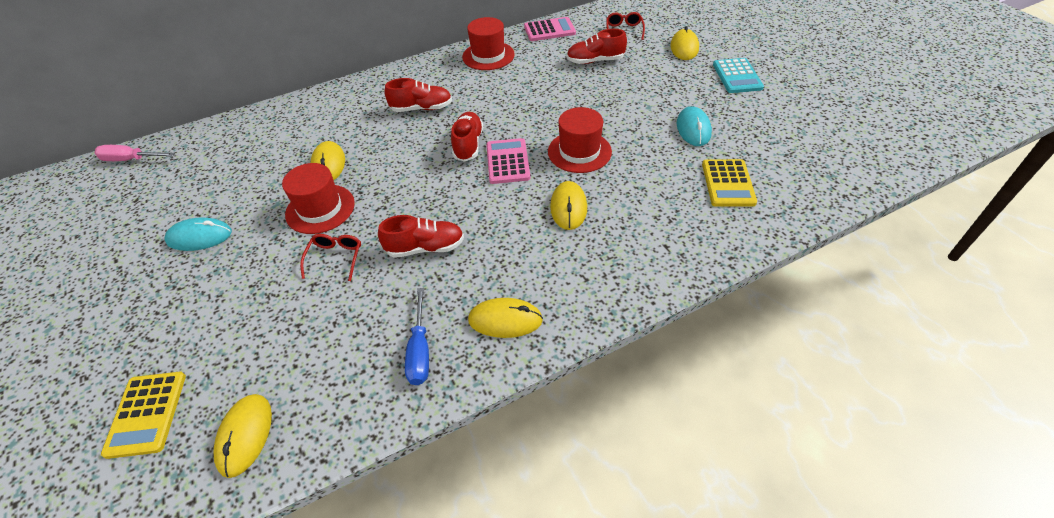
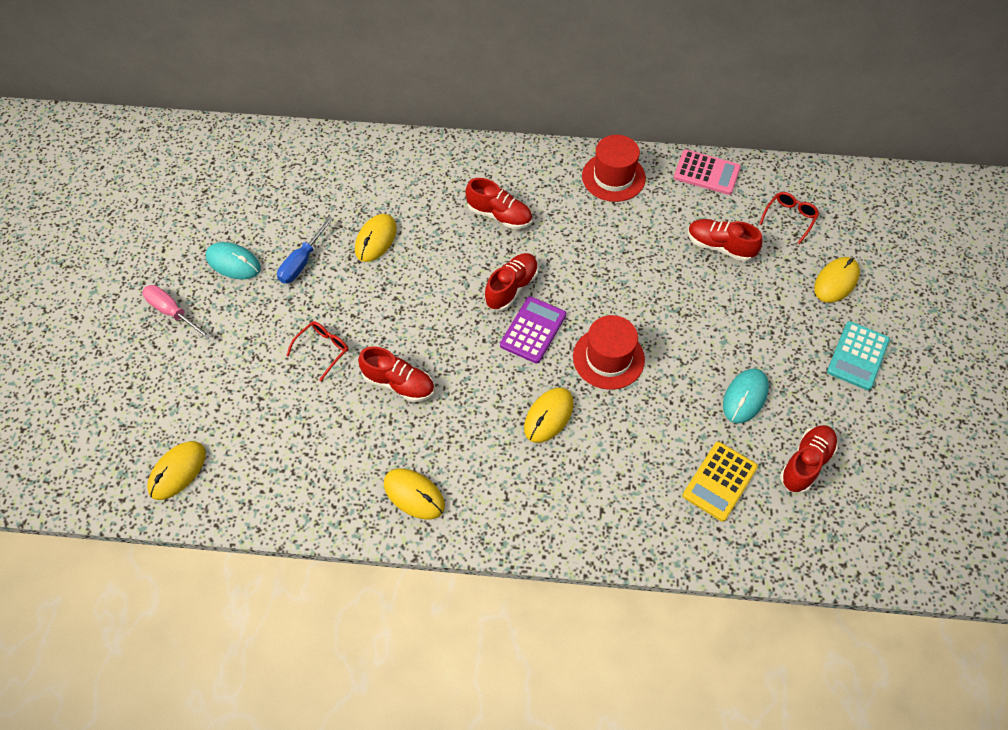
camera: 30 degrees right, 10 degrees up
pink screwdriver [94,145,175,161] -> pink screwdriver moved to [142,285,211,339]
yellow calculator [101,372,186,459] -> none
red hat [282,163,355,234] -> none
blue screwdriver [405,288,429,385] -> blue screwdriver moved to [277,217,334,284]
pink calculator [486,138,530,184] -> purple calculator [500,296,566,364]
none -> red shoe [780,425,838,493]

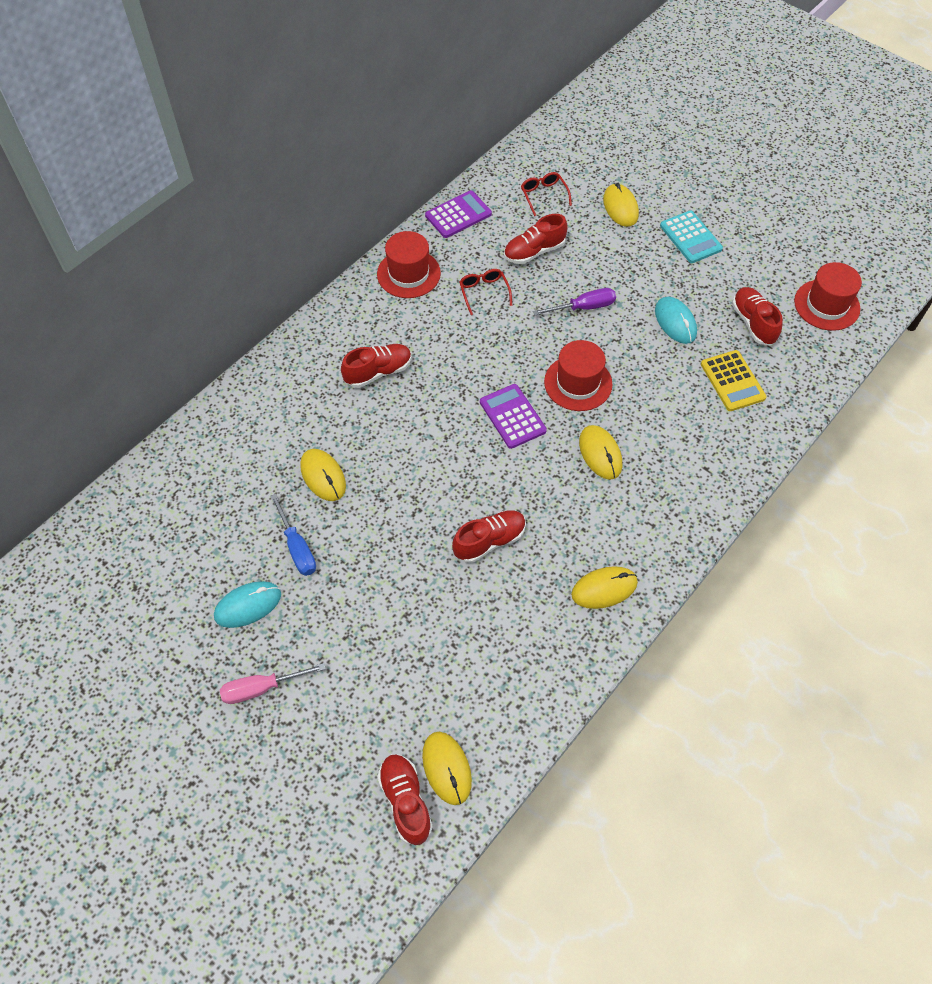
camera: 55 degrees left, 0 degrees up
red glasses [286,321,349,381] -> red glasses moved to [459,269,512,315]
red shoe [485,253,538,311] -> red shoe moved to [377,754,433,845]
pink calculator [674,150,741,195] -> purple calculator [425,190,492,238]
none -> purple screwdriver [533,288,616,316]
none -> red hat [794,262,862,331]

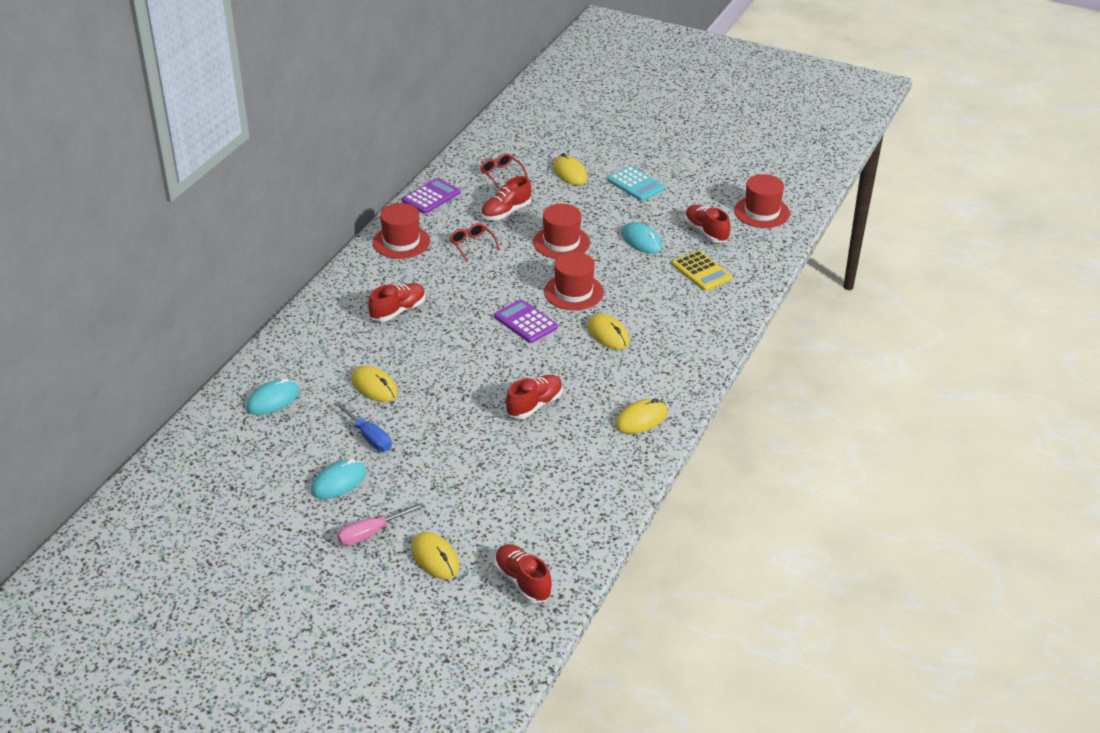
camera: 15 degrees left, 20 degrees down
yellow mouse [422,732,472,805] -> yellow mouse moved to [411,532,460,579]
purple screwdriver [533,288,616,316] -> red hat [533,204,590,259]
none -> turquoise mouse [246,378,300,415]

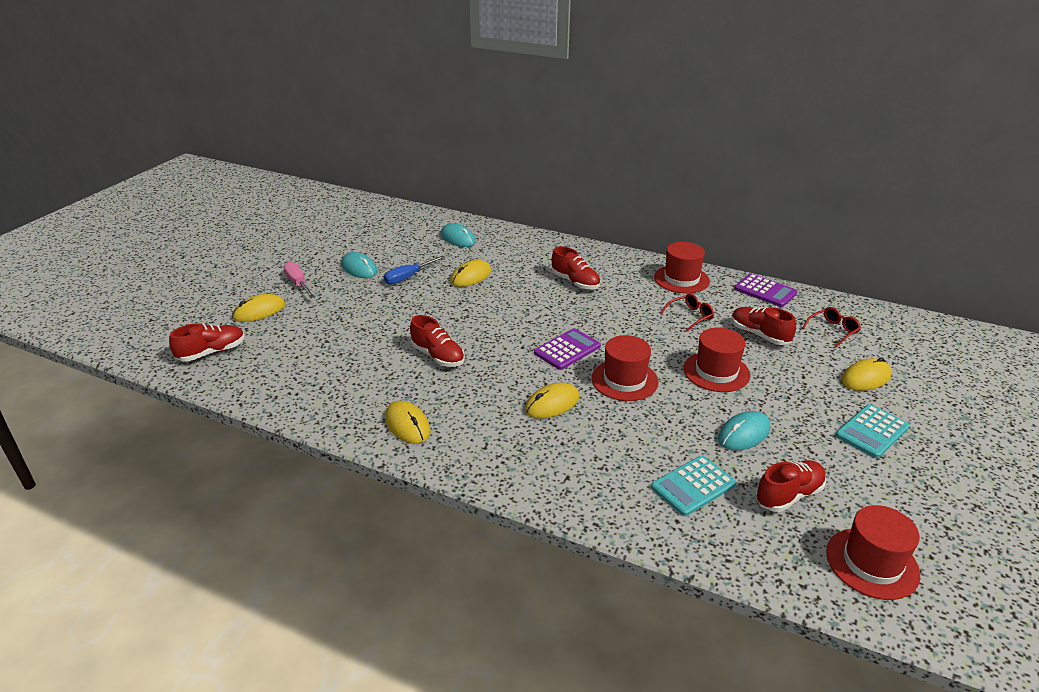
camera: 90 degrees right, 5 degrees down
yellow calculator [672,250,733,291] -> turquoise calculator [651,455,736,516]

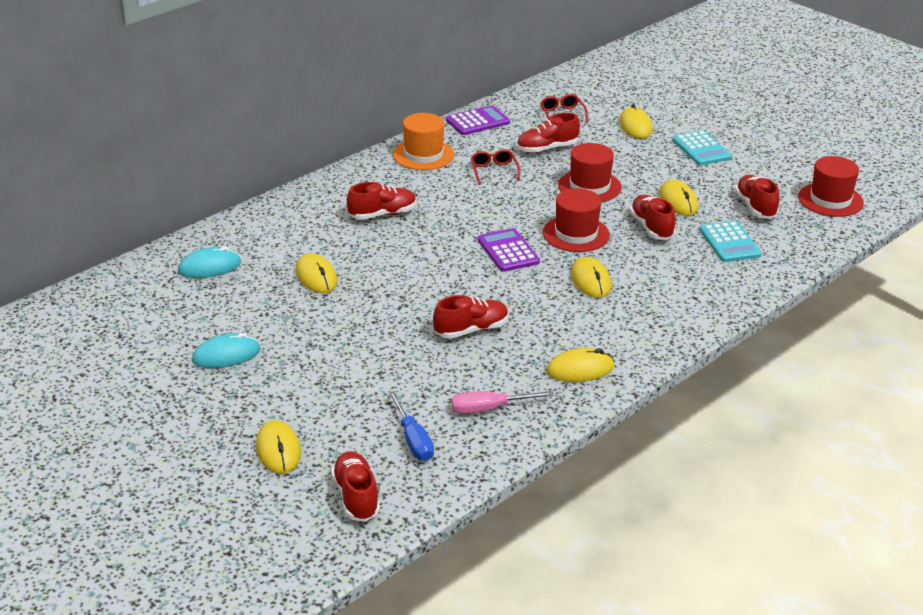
camera: 70 degrees left, 0 degrees up
pink screwdriver [283,262,315,298] -> pink screwdriver moved to [451,391,554,414]
blue screwdriver [384,255,445,285] -> blue screwdriver moved to [388,391,434,461]
red hat [654,242,710,293] -> orange hat [393,113,454,170]
turquoise mouse [718,411,770,450] -> yellow mouse [659,180,698,216]
none -> red shoe [630,195,676,240]

